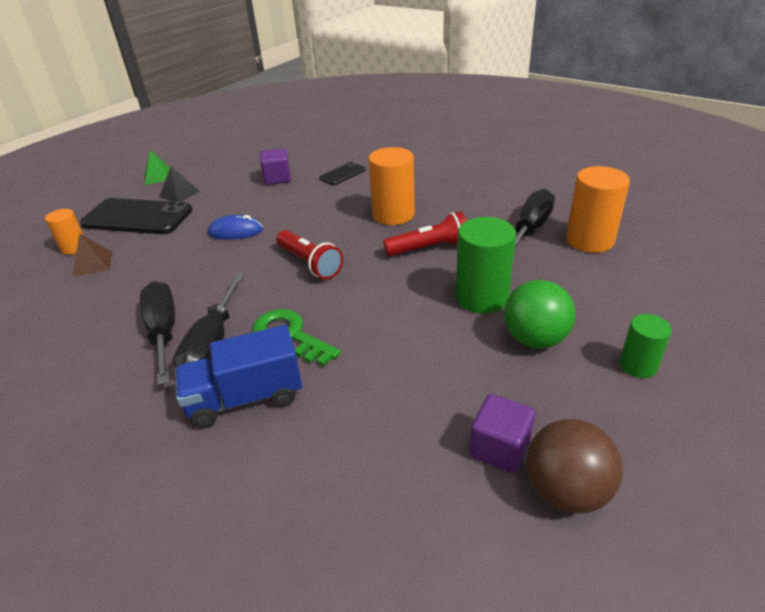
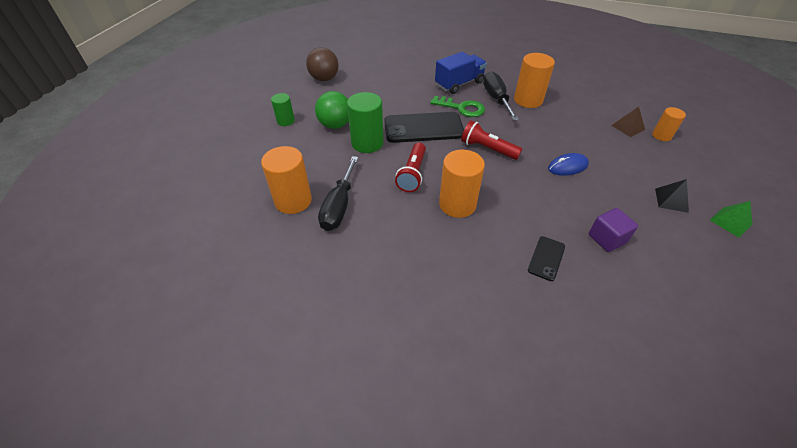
camera: 160 degrees right, 10 degrees up
black phone [80,198,192,234] -> black phone moved to [384,112,464,143]
black screwdriver [140,281,175,385] -> orange cylinder [514,53,555,108]
red flashlight [383,211,467,256] -> red flashlight turned 45 degrees counterclockwise [395,143,426,192]
purple cube [469,394,535,473] -> none

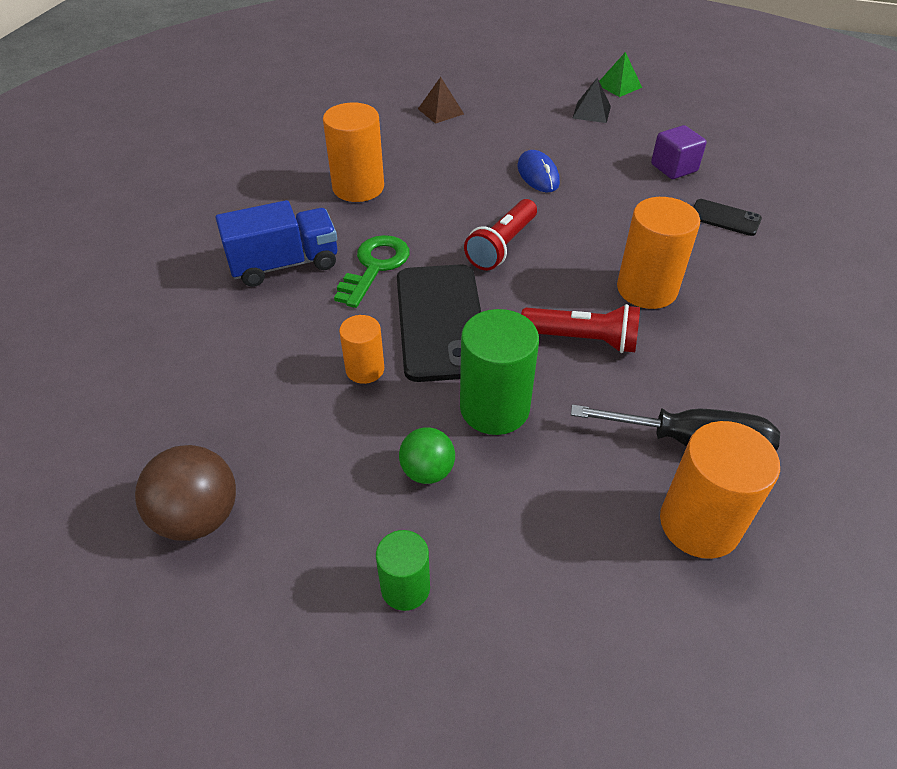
camera: 90 degrees left, 0 degrees up
green ball [315,91,349,129] -> green ball [399,427,455,484], size x0.64
blue truck [435,52,487,94] -> blue truck turned 105 degrees clockwise [216,200,337,287]
black screwdriver [483,71,519,120] -> none
orange cylinder [652,107,686,141] -> orange cylinder moved to [339,315,384,384]

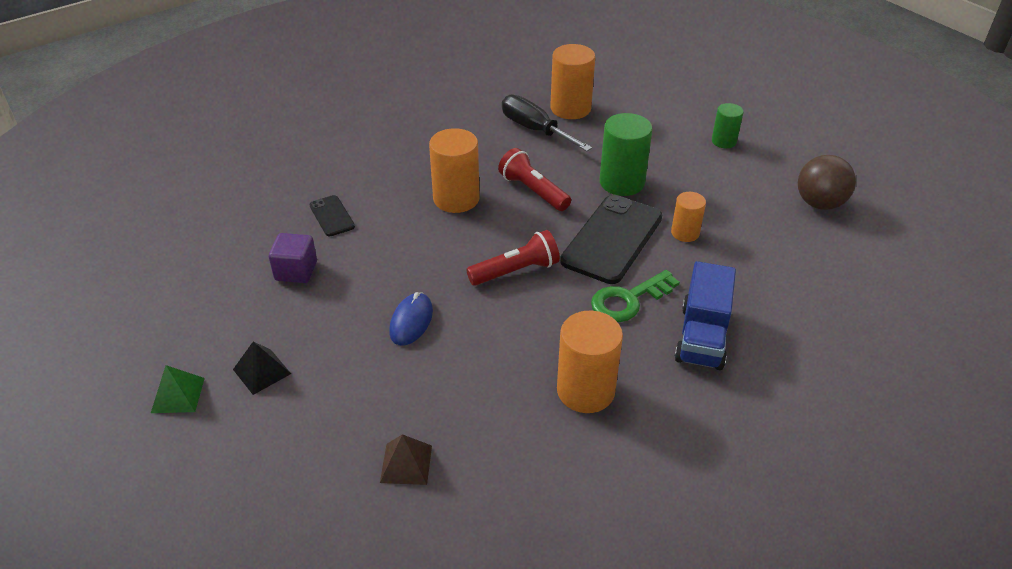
camera: 145 degrees left, 5 degrees down
blue truck [216,200,337,287] -> blue truck turned 90 degrees counterclockwise [674,261,736,370]
green ball [399,427,455,484] -> none

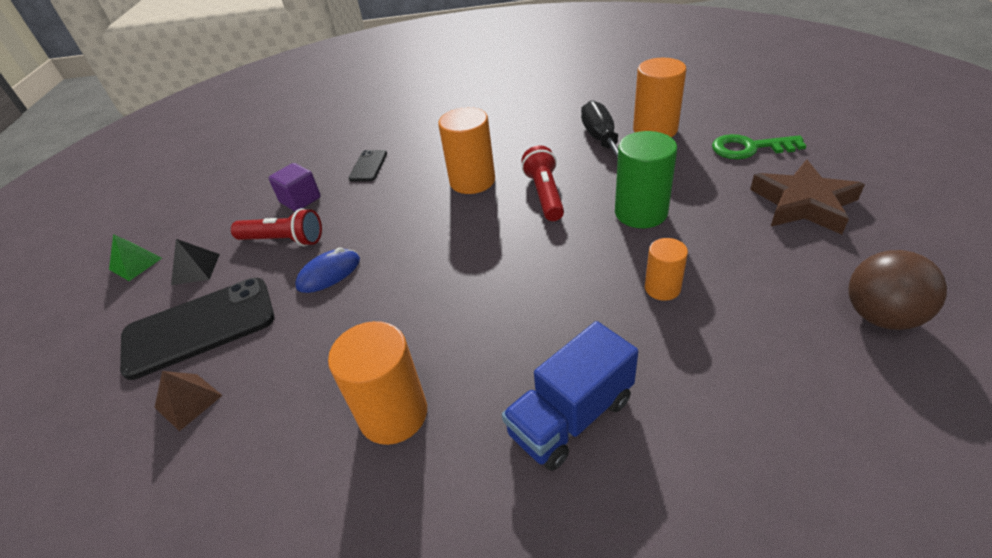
camera: 40 degrees right, 0 degrees up
red flashlight [466,230,560,286] -> red flashlight moved to [231,208,322,246]
black phone [560,195,662,284] -> black phone moved to [120,278,275,380]
green key [591,270,680,322] -> green key moved to [712,134,807,159]
green cylinder [712,103,744,148] -> brown star [750,160,865,235]

